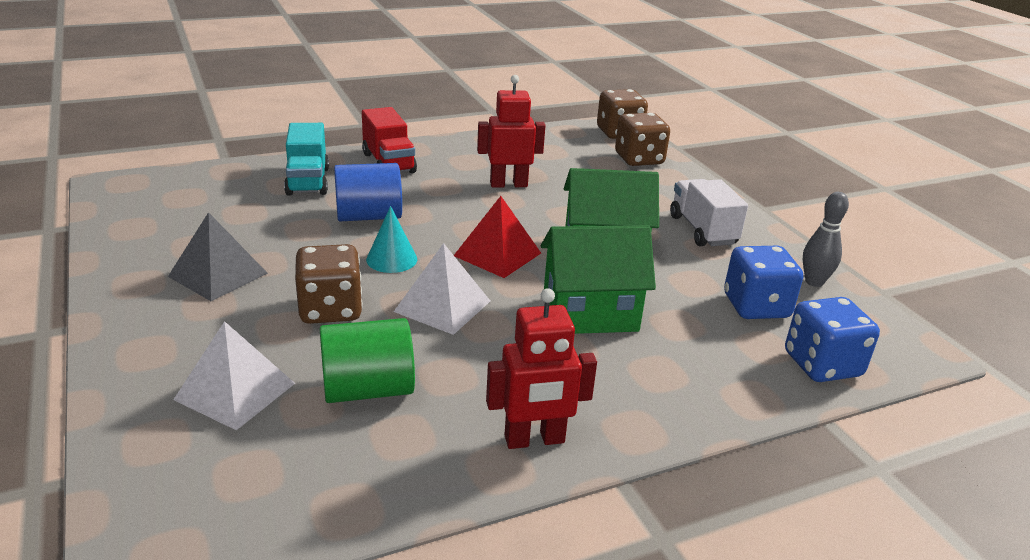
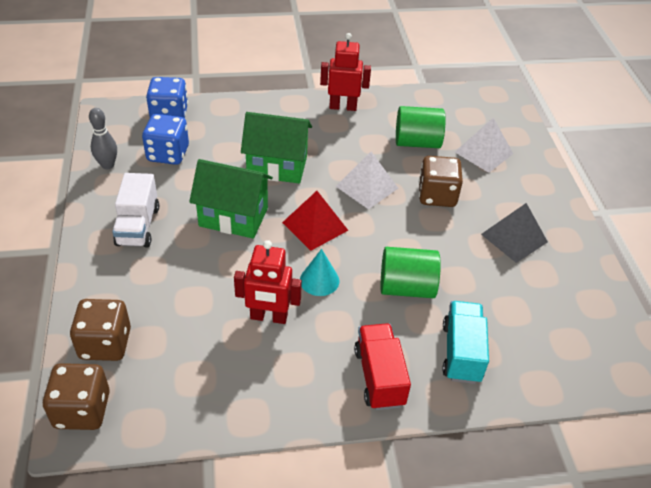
camera: 165 degrees left, 15 degrees up
blue cylinder [334,163,402,221] -> green cylinder [381,247,441,298]
turquoise cone [366,206,417,273] -> turquoise cone moved to [300,249,339,296]

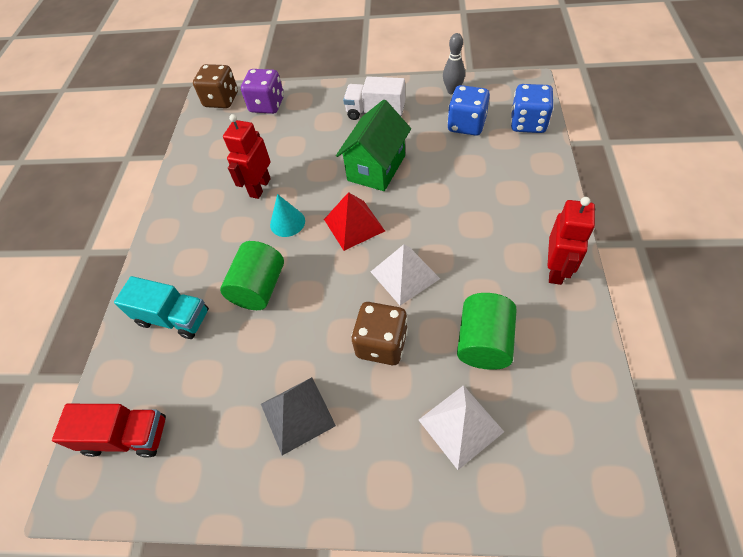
camera: 110 degrees right, 10 degrees up
brown dice [70,299,131,361] -> purple dice [241,69,284,114]
green house [241,112,312,184] -> none
red truck [354,323,411,410] -> red truck moved to [52,404,166,458]

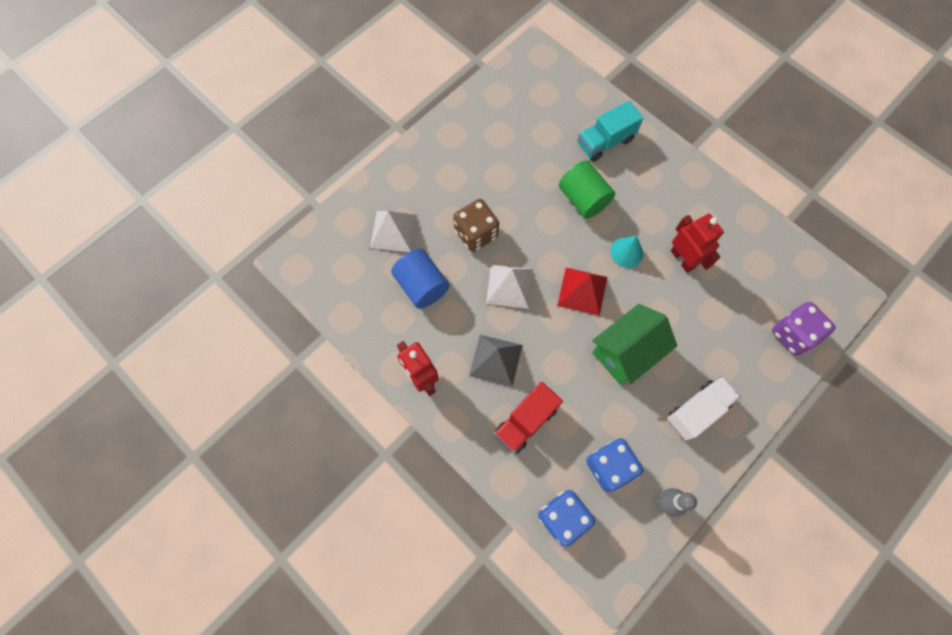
camera: 125 degrees right, 15 degrees up
red truck [52,404,166,458] -> red truck moved to [494,382,563,454]
brown dice [193,64,238,108] -> none
grey pyramid [261,377,336,455] -> grey pyramid moved to [469,335,522,387]
green house [336,100,411,191] -> green house turned 75 degrees clockwise [592,304,677,385]
green cylinder [457,293,517,370] -> blue cylinder [391,249,449,309]

